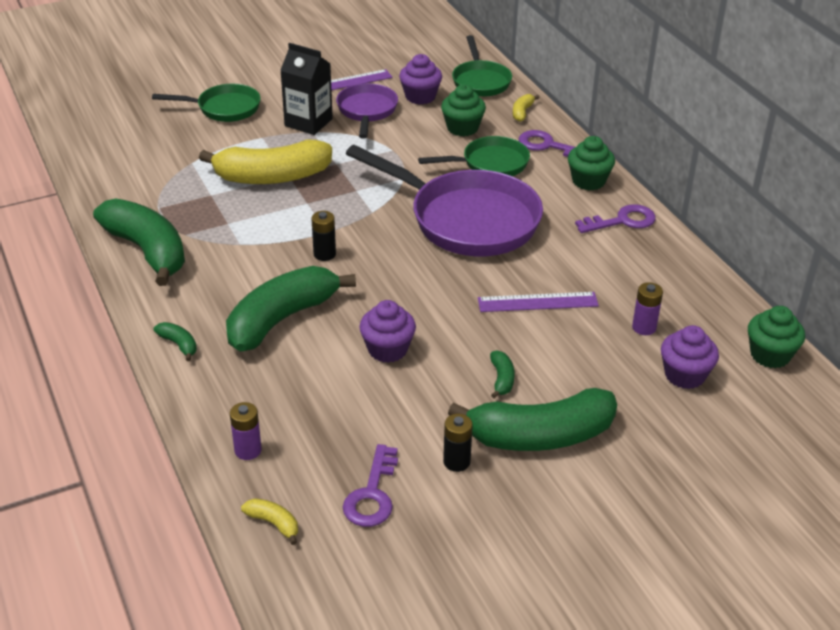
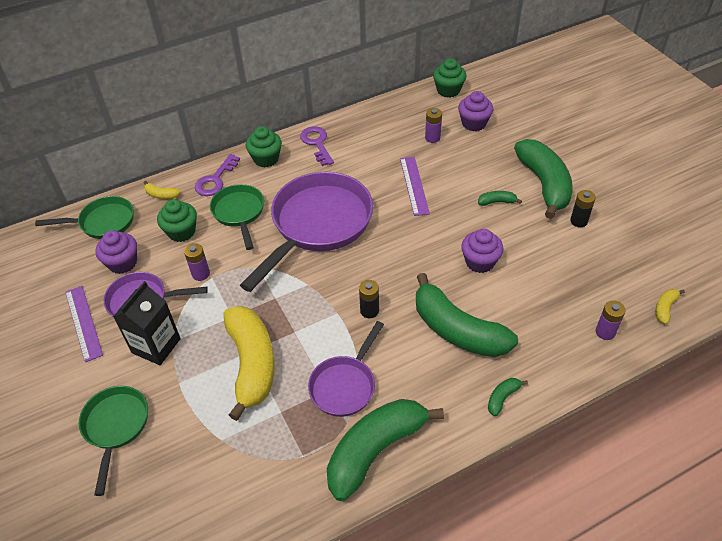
camera: 90 degrees left, 10 degrees up
purple key [343,444,398,527] -> none
none -> purple battery [184,243,210,281]
none -> purple pan [308,321,384,417]

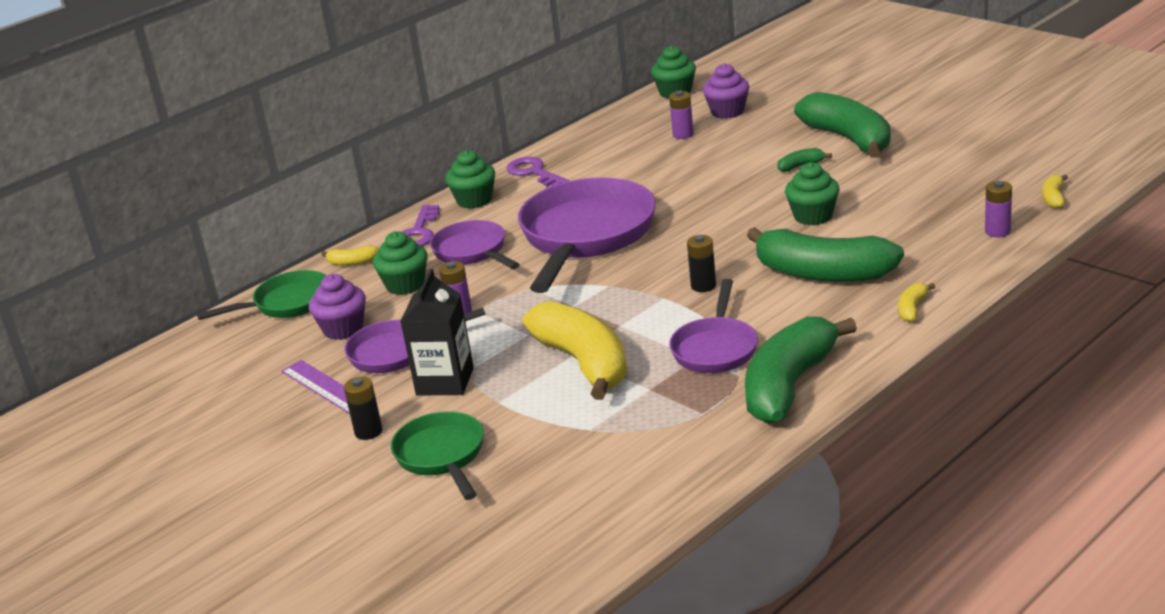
camera: 15 degrees left, 20 degrees down
green pan [210,184,264,250] -> purple pan [430,220,520,269]
purple ruler [400,157,430,216] -> none
purple cupcake [461,229,504,273] -> green cupcake [785,162,840,225]
green banana [488,378,528,416] -> yellow banana [898,283,935,322]
black battery [570,190,596,227] -> black battery moved to [344,377,382,440]

